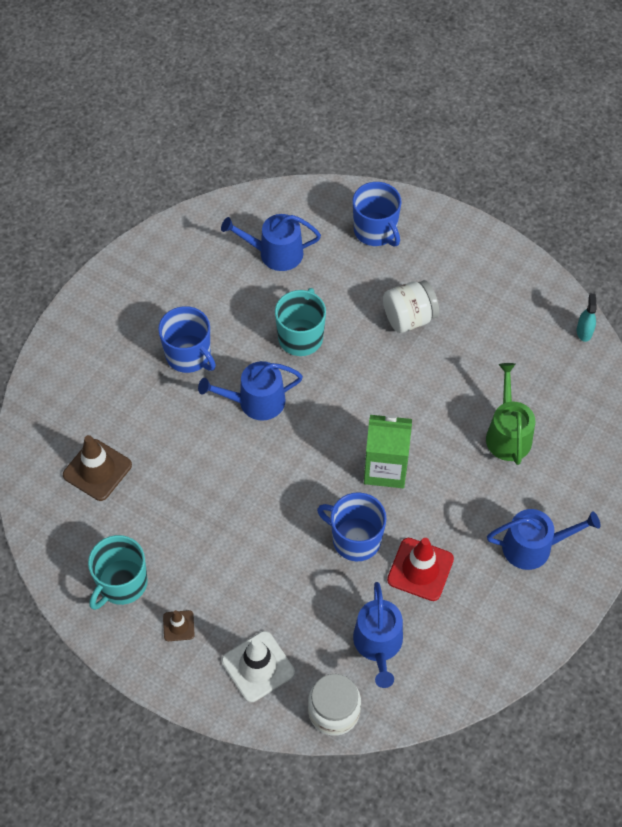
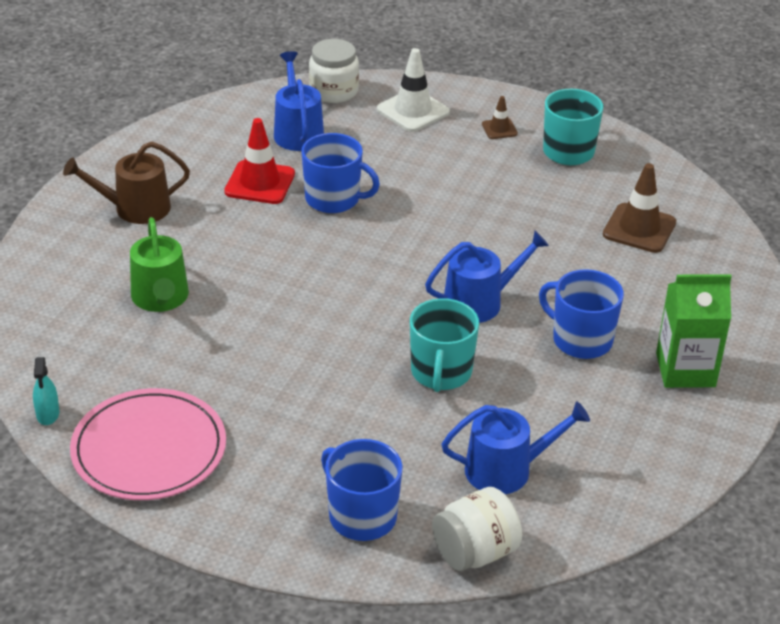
camera: 170 degrees right, 20 degrees down
green carton [364,415,412,488] -> green carton moved to [656,274,732,388]
white jar [383,280,439,333] -> white jar moved to [432,487,522,571]
blue watering can [487,509,600,570] -> brown watering can [63,142,190,224]
none -> pink plate [70,388,226,500]

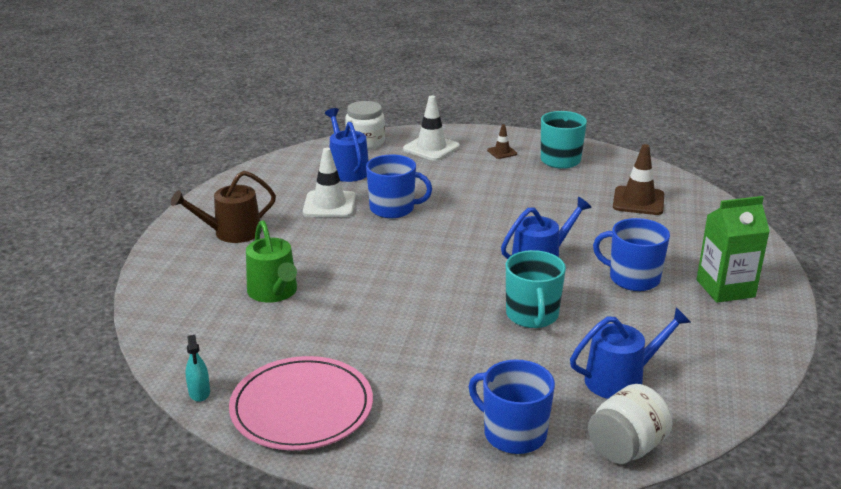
camera: 10 degrees left, 10 degrees down
red traffic cone [224,118,295,204] -> white traffic cone [303,148,356,217]

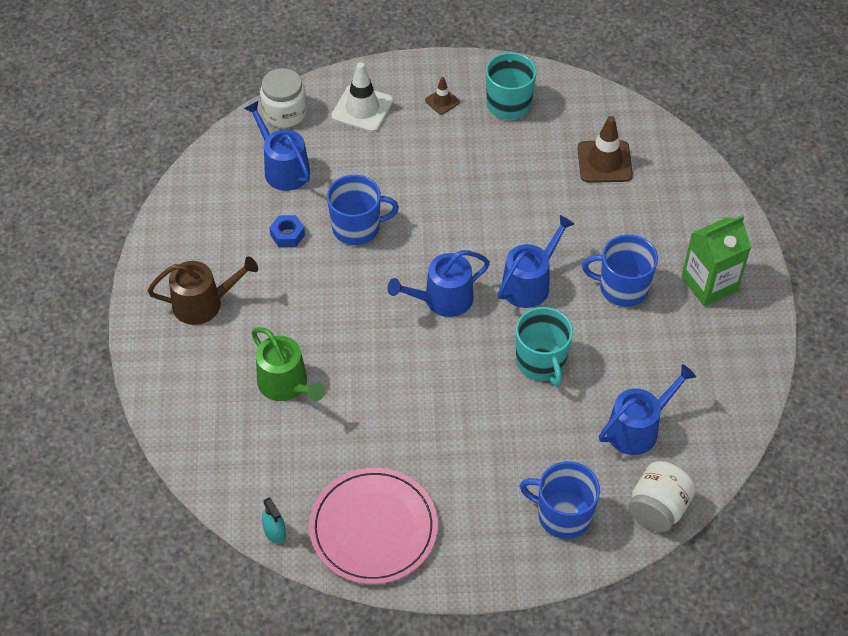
camera: 15 degrees left, 25 degrees up
brown watering can [171,171,276,243] -> brown watering can turned 150 degrees counterclockwise [148,256,258,325]
white traffic cone [303,148,356,217] -> blue nut [269,215,305,247]
none -> blue watering can [387,250,490,317]

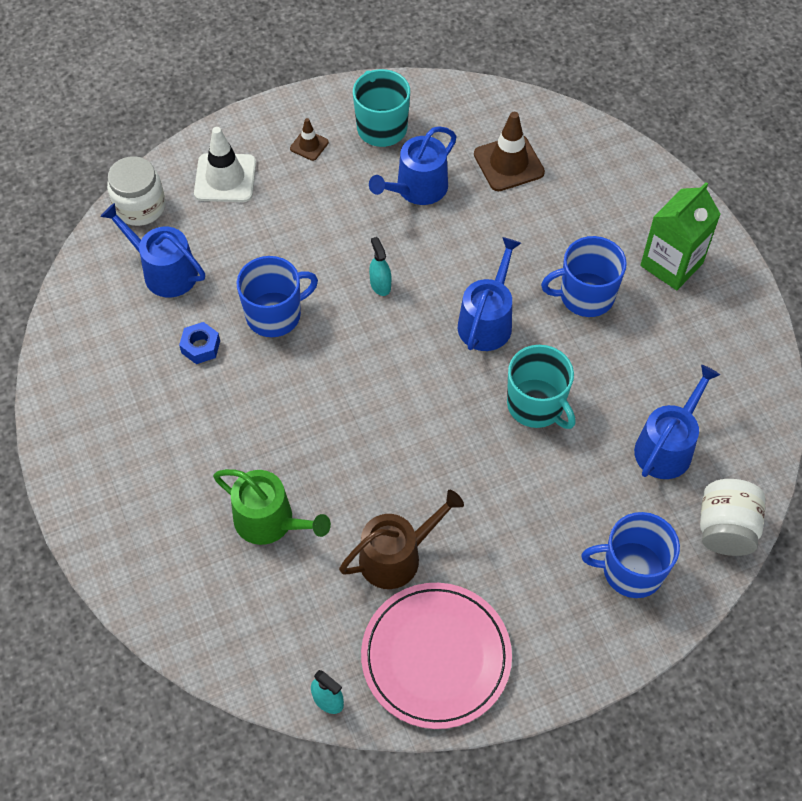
camera: 20 degrees left, 5 degrees up
brown watering can [148,256,258,325] -> brown watering can moved to [339,490,464,589]
blue watering can [387,250,490,317] -> blue watering can moved to [369,126,456,205]
none -> turquoise spray bottle [369,237,391,296]

